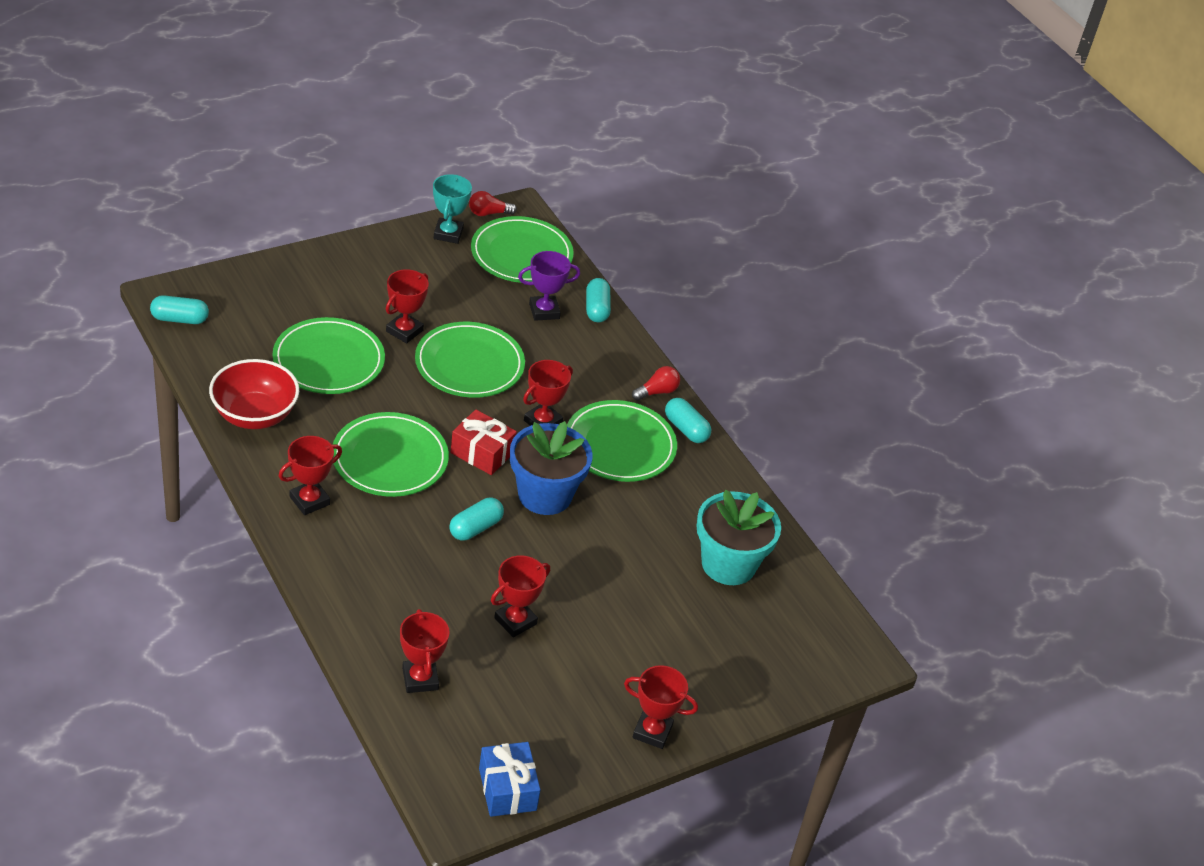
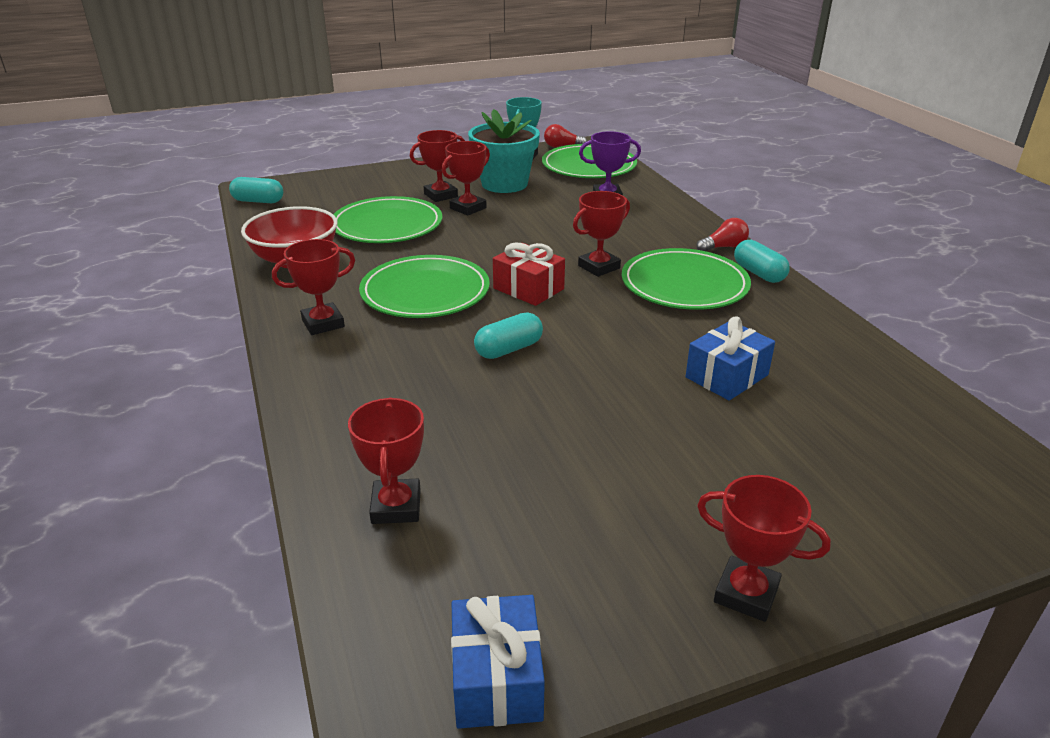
camera: 15 degrees right, 10 degrees down
green plate [415,322,525,398] -> none
red trophy [491,555,550,637] -> red trophy moved to [410,130,465,202]
blue flower pot [510,421,593,515] -> none
turquoise capsule [586,278,611,322] -> none
turquoise flower pot [697,490,781,585] -> turquoise flower pot moved to [468,109,540,193]
none -> blue gift [685,317,775,400]

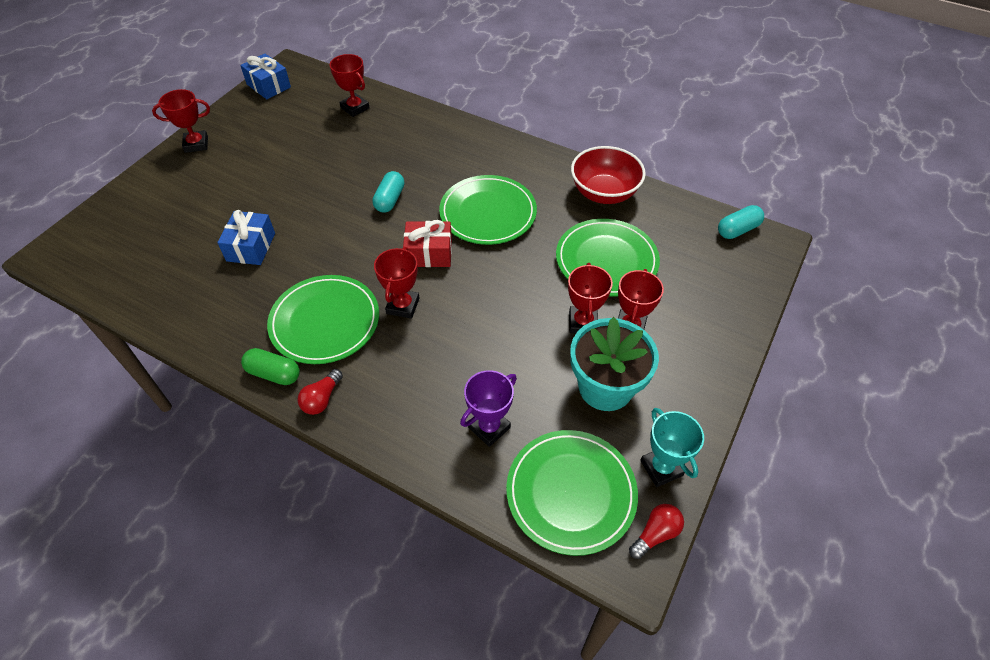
camera: 140 degrees right, 20 degrees up
red trophy [272,239,355,335] -> none
turquoise capsule [734,240,790,283] -> green capsule [241,348,300,385]

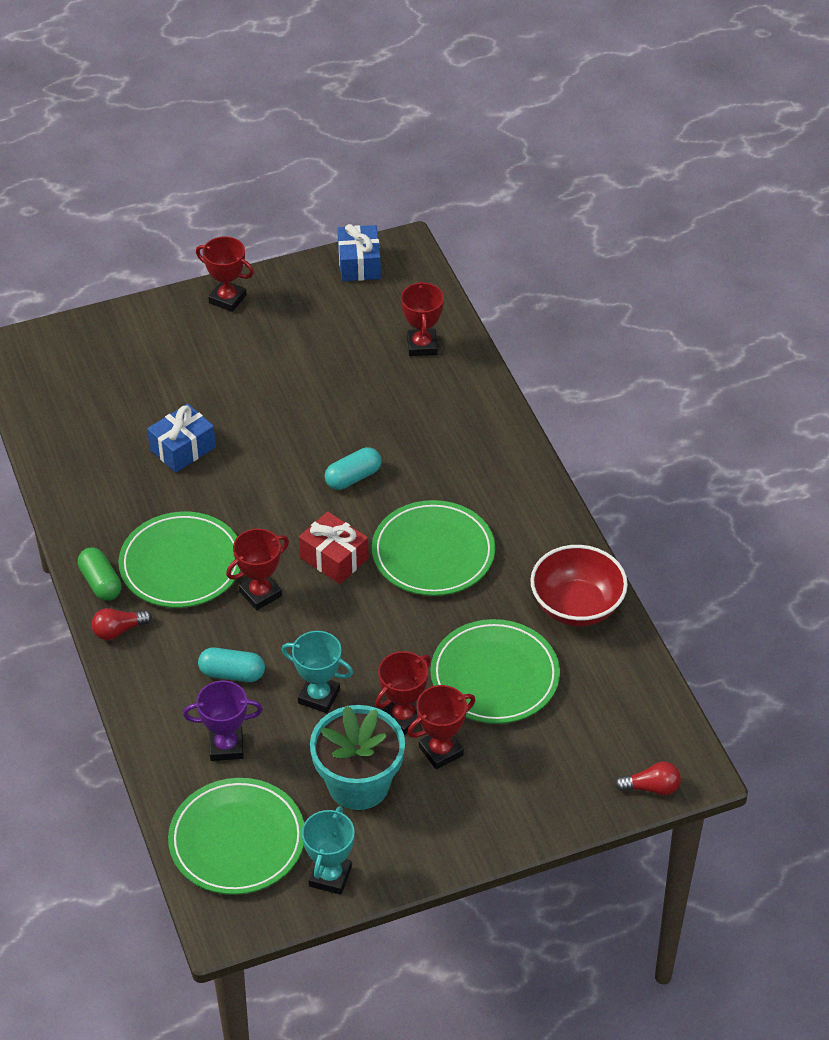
camera: 40 degrees right, 5 degrees down
red light bulb [629,504,684,559] -> red light bulb moved to [615,761,681,795]
turquoise capsule [718,205,764,239] -> turquoise capsule moved to [198,648,265,682]
none -> turquoise trophy [282,631,353,713]

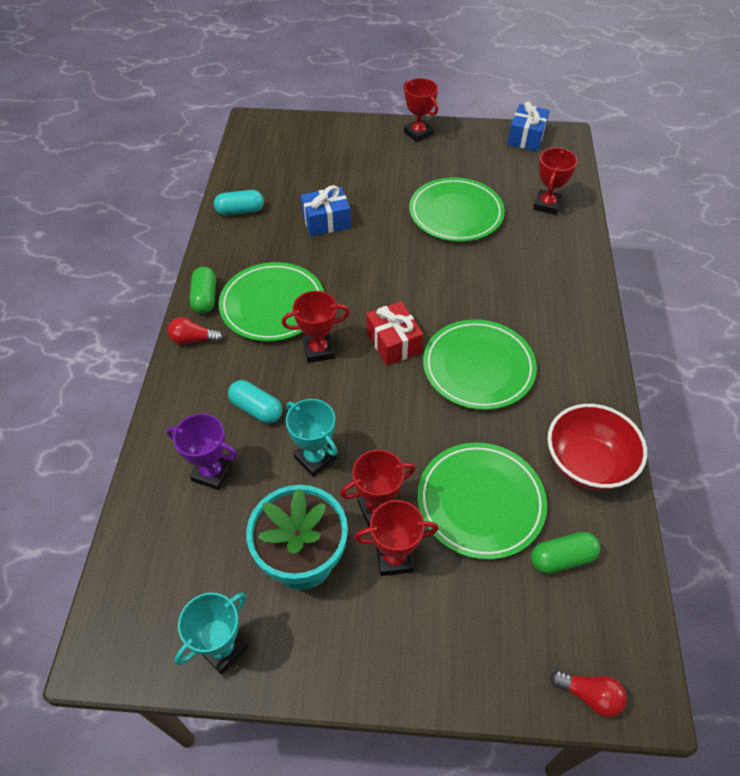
camera: 25 degrees right, 5 degrees up
green plate [168,778,304,895] -> green plate moved to [409,177,505,242]
turquoise capsule [325,447,382,490] -> turquoise capsule moved to [214,190,264,215]
none -> green capsule [531,532,600,574]

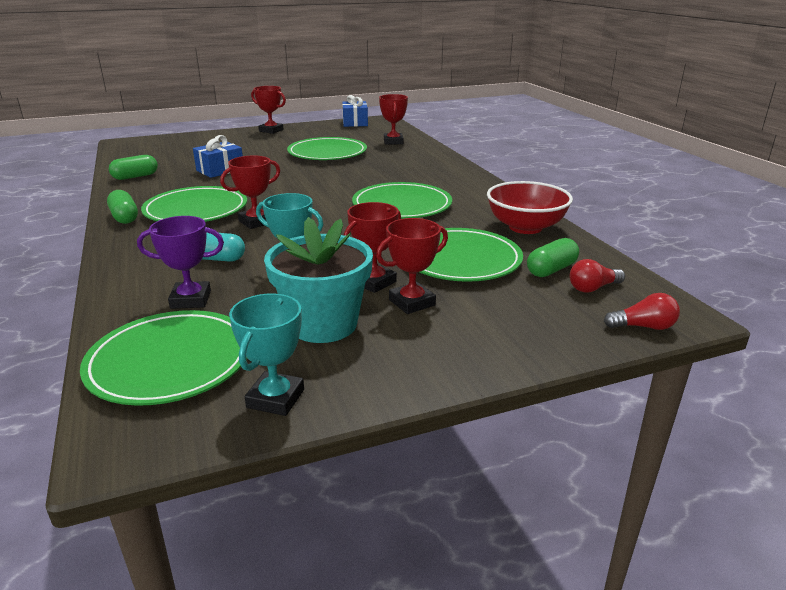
camera: 25 degrees left, 25 degrees down
red light bulb [168,317,223,345] -> red light bulb moved to [570,259,625,293]
turquoise capsule [214,190,264,215] -> green capsule [109,155,158,180]
red gift [366,301,423,366] -> none
none -> green plate [80,310,247,406]

